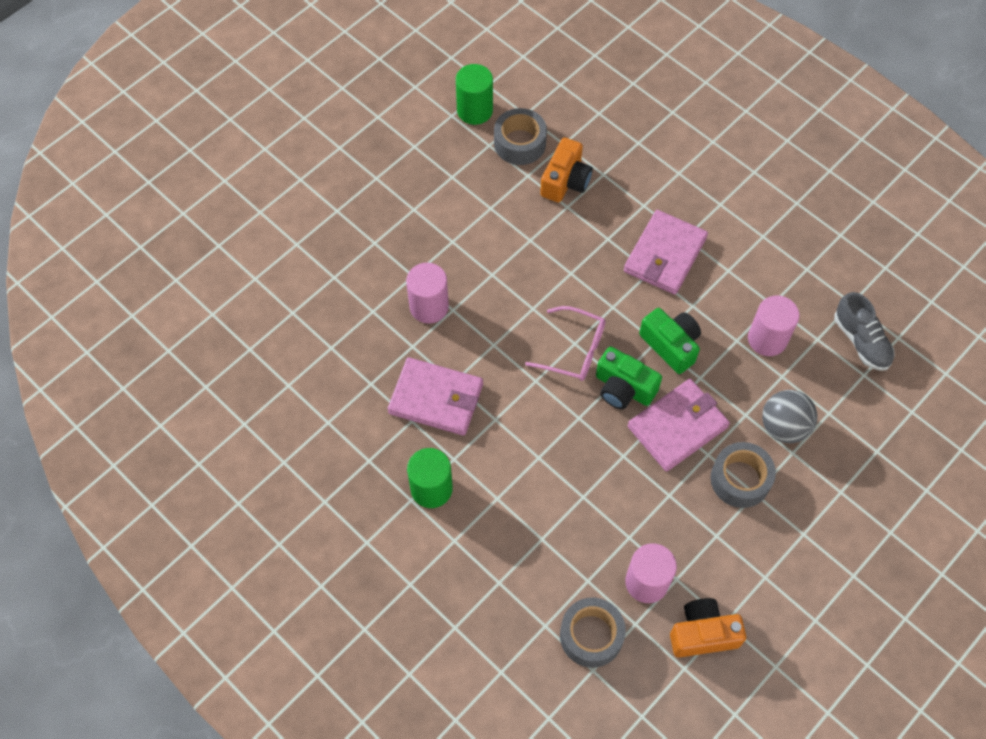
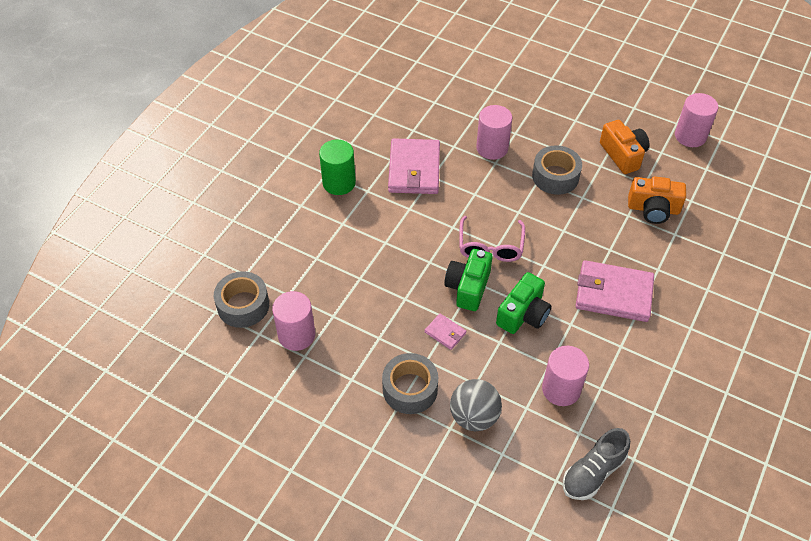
camera: 75 degrees right, 10 degrees down
green cylinder [456,64,493,125] -> pink cylinder [675,93,718,147]
grey tape [494,108,547,165] -> grey tape moved to [532,145,582,195]
pink wallet [628,379,730,472] -> pink wallet [425,314,467,350], size x0.46
orange camera [670,598,746,657] -> orange camera moved to [600,120,649,174]

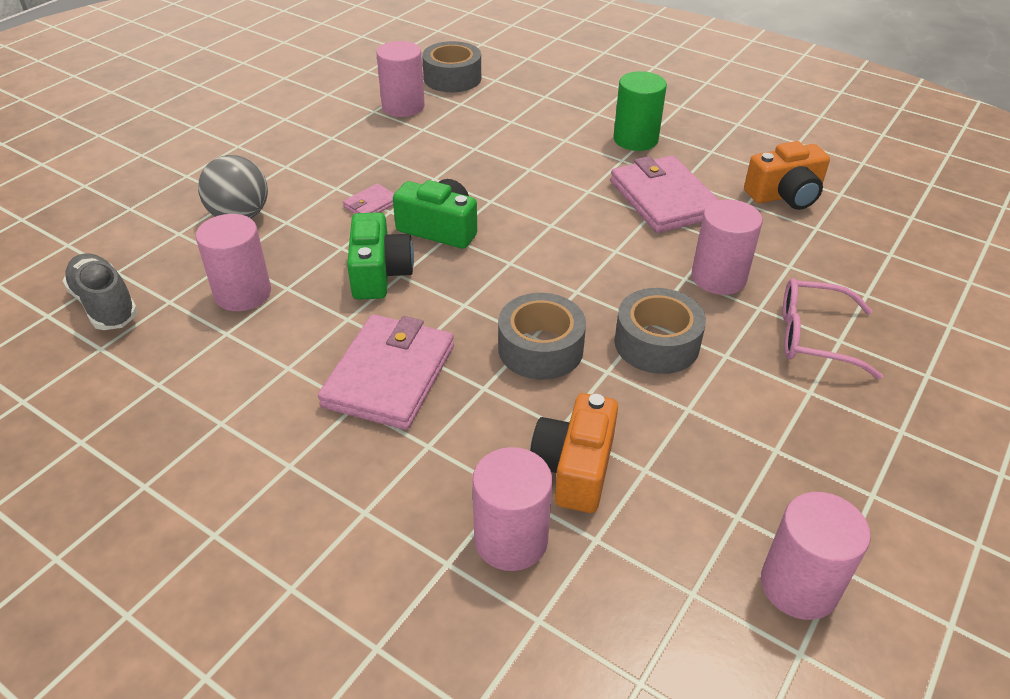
camera: 95 degrees right, 10 degrees down
grey tape [382,353,438,414] -> grey tape moved to [498,293,586,380]
pink wallet [388,138,440,194] -> pink wallet turned 60 degrees clockwise [610,155,719,233]
pink glasses [459,216,525,262] -> pink glasses moved to [783,278,883,379]
green camera [496,272,551,334] -> green camera turned 135 degrees counterclockwise [347,212,414,300]
orange camera [600,120,649,174] -> orange camera moved to [744,141,830,210]
none -> pink cylinder [472,447,552,571]

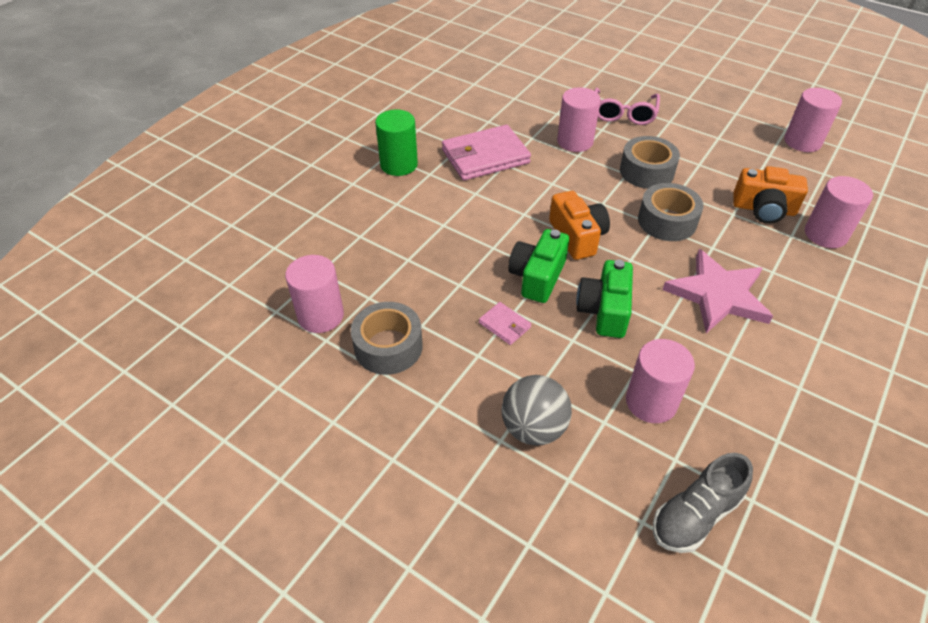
camera: 90 degrees left, 5 degrees up
pink wallet [318,314,454,430] -> pink star [663,249,773,333]
green camera [347,212,414,300] -> green camera turned 75 degrees counterclockwise [576,260,633,338]
grey tape [422,41,481,92] -> grey tape moved to [351,302,423,375]
orange camera [744,141,830,210] -> orange camera moved to [549,191,610,260]

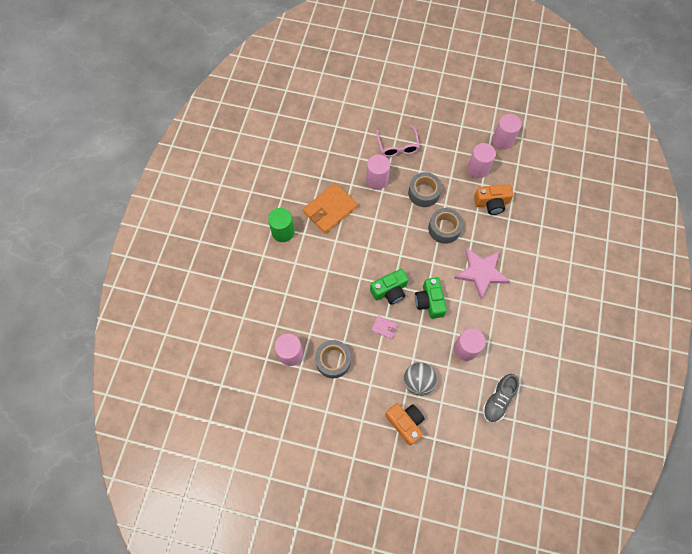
camera: 20 degrees left, 20 degrees up
pink wallet [442,125,531,181] -> orange wallet [303,183,358,233]
green camera [508,229,569,303] -> green camera turned 120 degrees counterclockwise [370,268,409,305]
orange camera [549,191,610,260] -> orange camera moved to [385,403,425,445]
pink cylinder [805,176,873,248] -> pink cylinder moved to [467,143,496,178]

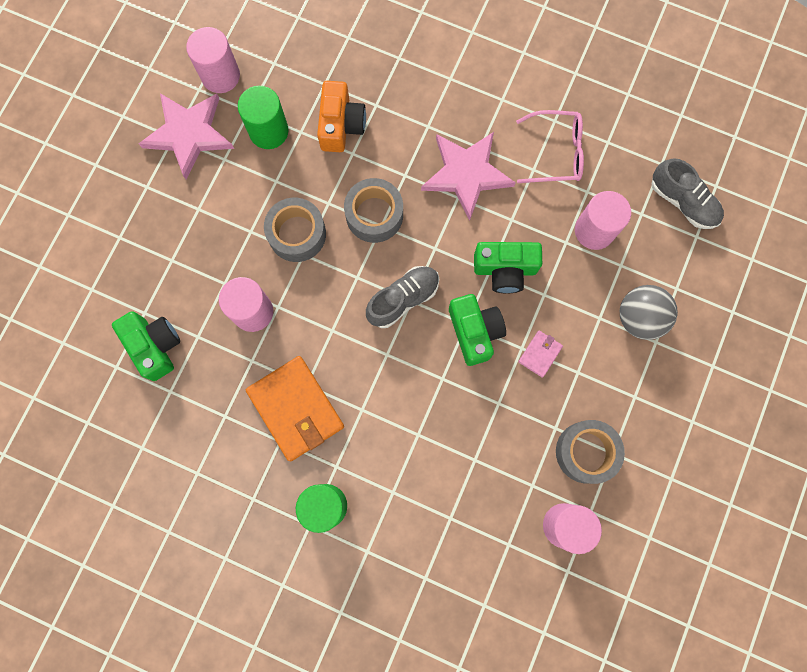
camera: 80 degrees left, 10 degrees up
pink glasses [376,125,420,157] -> pink glasses moved to [516,110,584,183]
orange camera [385,403,425,445] -> none
pink cylinder [467,143,496,178] -> green cylinder [238,86,289,149]
none -> green camera [112,311,180,381]
none -> pink star [139,93,234,180]
none -> grey shoe [366,266,439,328]

